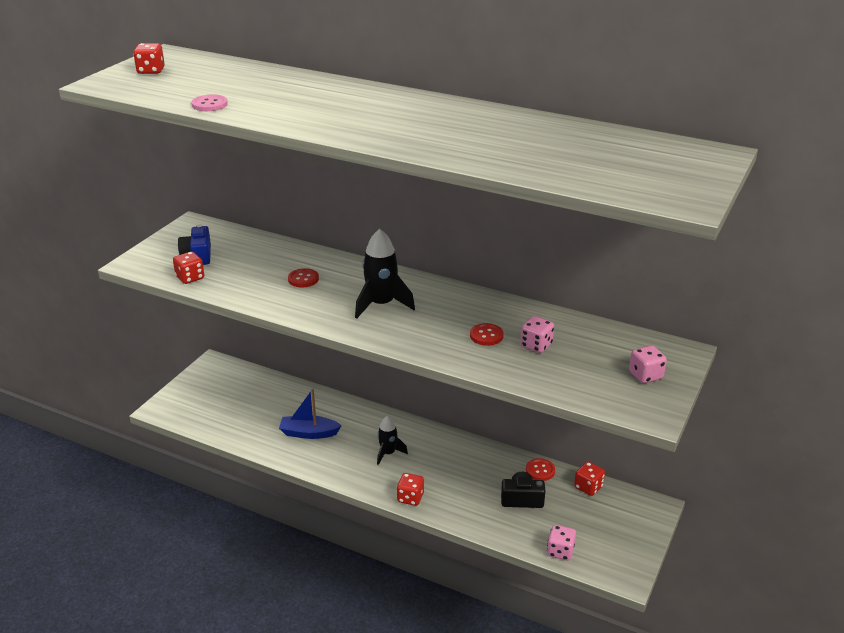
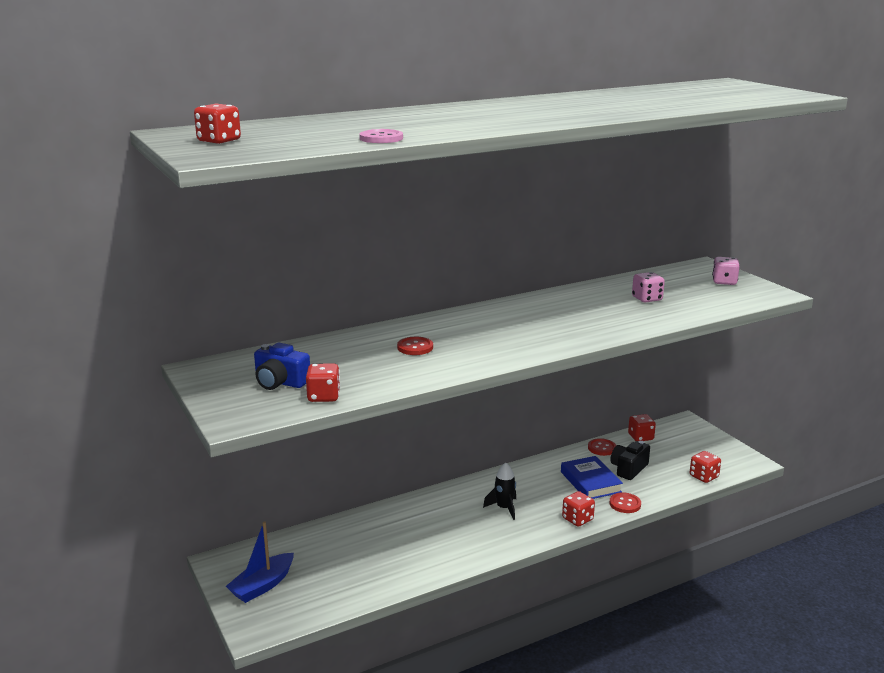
camera: 55 degrees left, 10 degrees down
blue boat [279,389,342,439] -> blue boat moved to [226,521,294,603]
black rocket [355,229,415,319] -> none
red button [470,323,504,346] -> red button moved to [609,493,641,513]
pink dice [547,525,576,561] -> red dice [690,451,721,483]
none -> blue book [561,456,623,499]

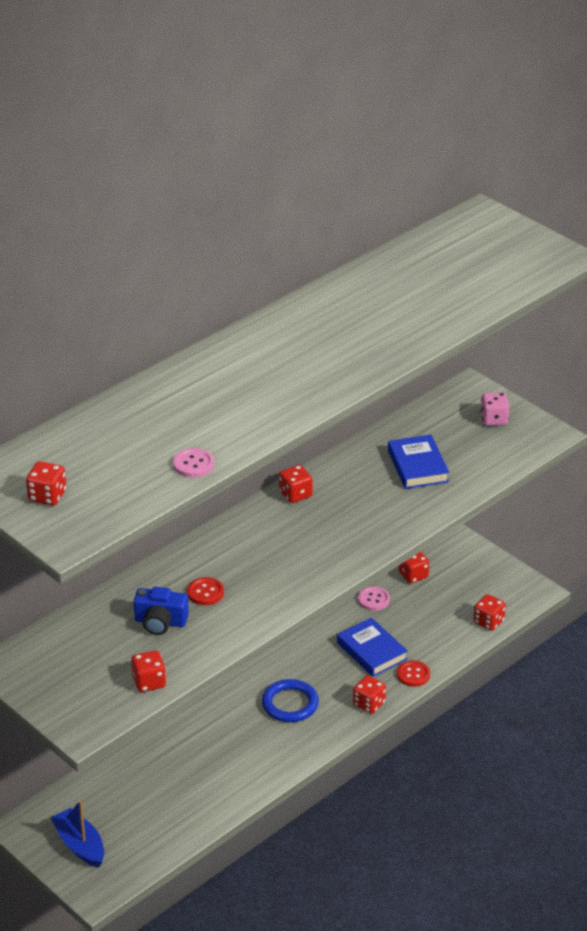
camera: 15 degrees left, 15 degrees up
blue boat [226,521,294,603] -> blue boat turned 120 degrees clockwise [51,800,104,868]
blue camera [254,343,310,390] -> blue camera moved to [134,587,189,635]
black rocket [483,463,516,520] -> blue ring [262,679,319,722]
red button [588,438,616,456] -> pink button [358,586,390,611]
black camera [611,441,650,480] -> none
pink dice [632,272,665,303] -> blue book [388,435,449,489]
none -> red dice [279,465,313,503]

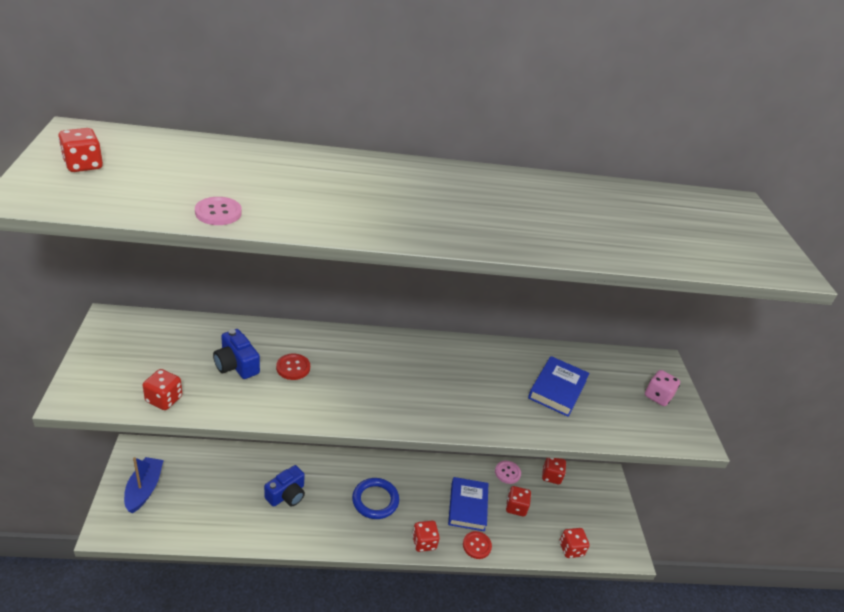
camera: 35 degrees right, 0 degrees up
red dice [279,465,313,503] -> red dice moved to [506,486,531,517]
none -> blue camera [264,465,305,507]

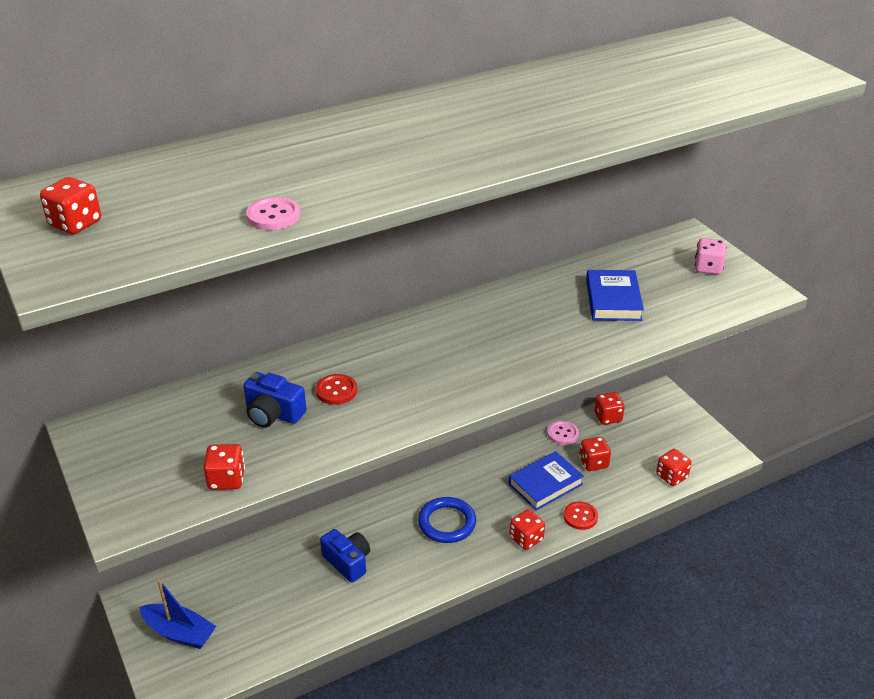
camera: 20 degrees left, 0 degrees up
blue boat [124,457,164,513] -> blue boat turned 135 degrees clockwise [139,579,216,649]
blue camera [264,465,305,507] -> blue camera turned 60 degrees counterclockwise [320,529,370,583]
blue book [448,477,489,531] -> blue book turned 75 degrees clockwise [509,451,584,510]

